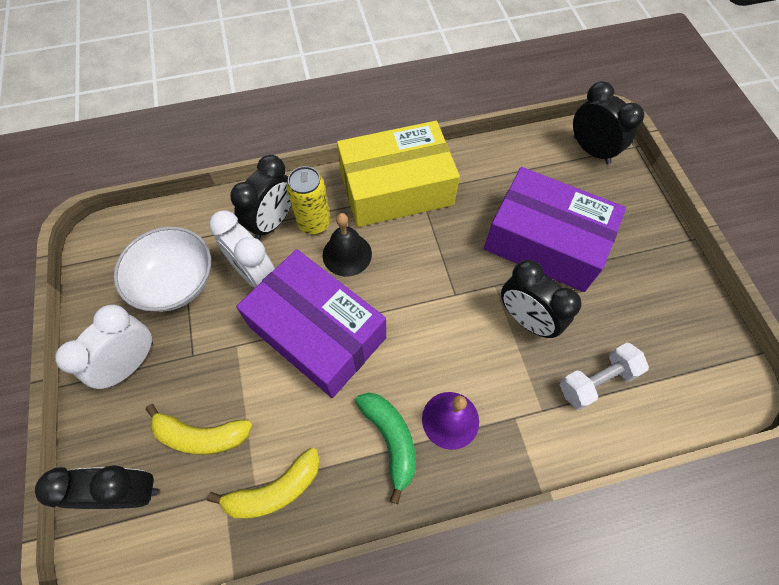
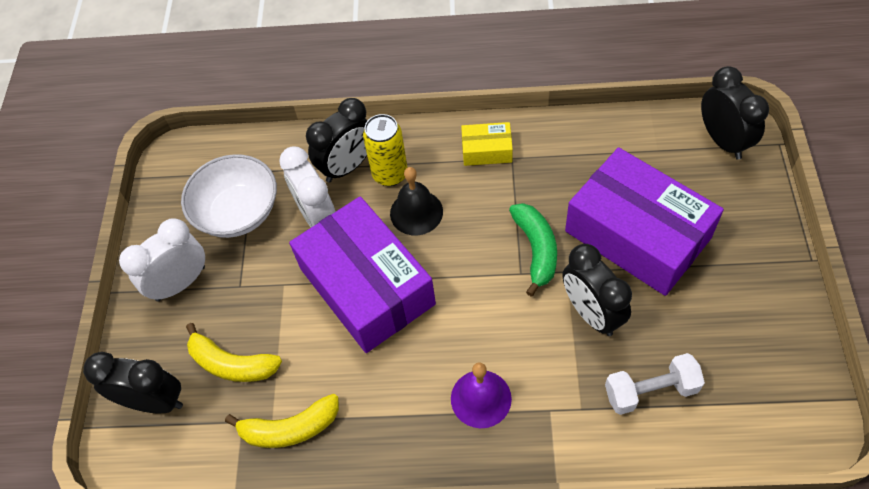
camera: 20 degrees right, 5 degrees down
yellow box [337,121,460,227] -> yellow box [461,122,513,166], size x0.44
green banana [355,392,416,504] -> green banana moved to [509,203,557,297]

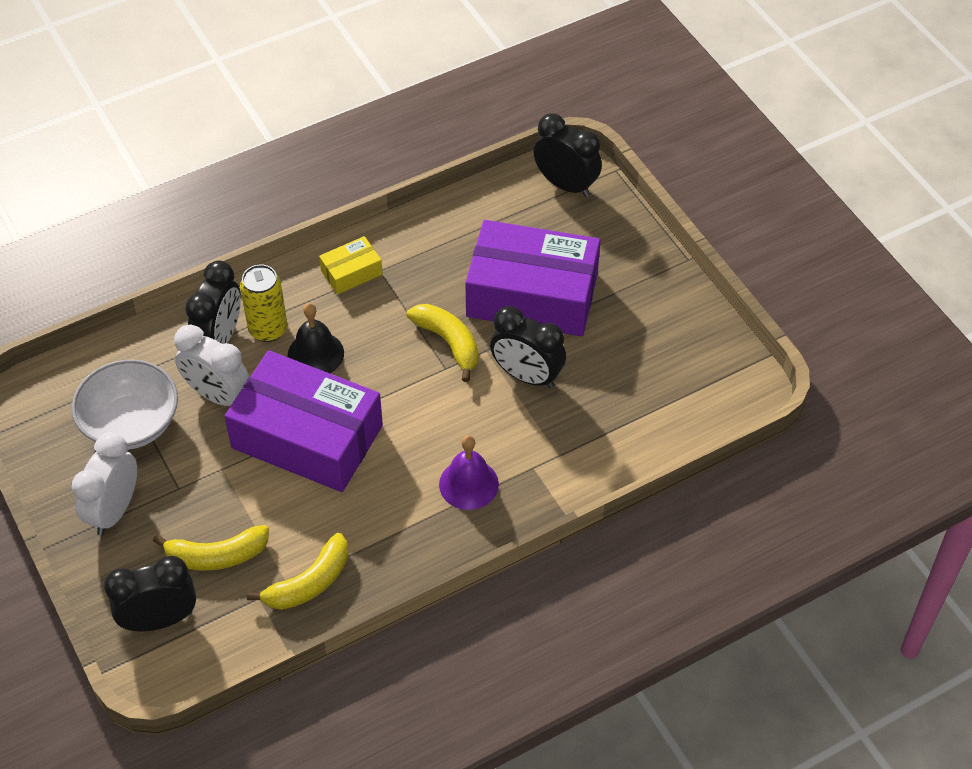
camera: 35 degrees left, 5 degrees down
green banana [509,203,557,297] -> yellow banana [407,304,478,382]
white dumbbell [605,353,705,415] -> none

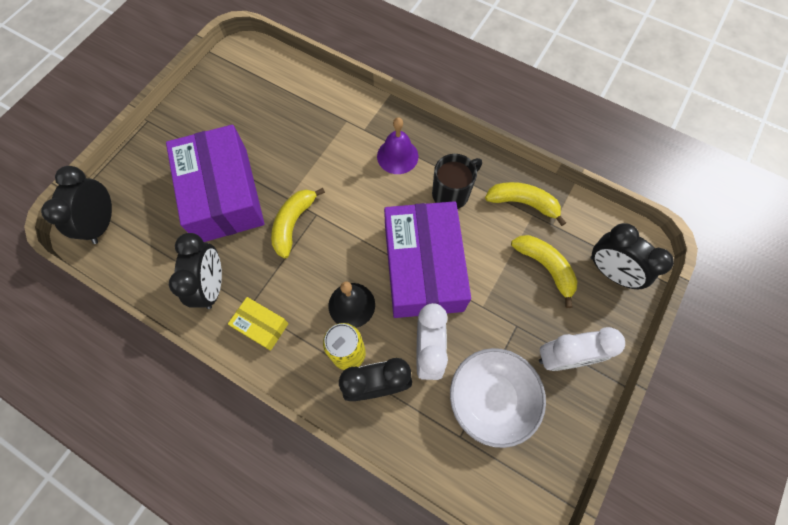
camera: 120 degrees left, 15 degrees up
black clock [490,306,566,388] -> black clock moved to [169,233,222,309]
none -> black mug [432,154,482,209]

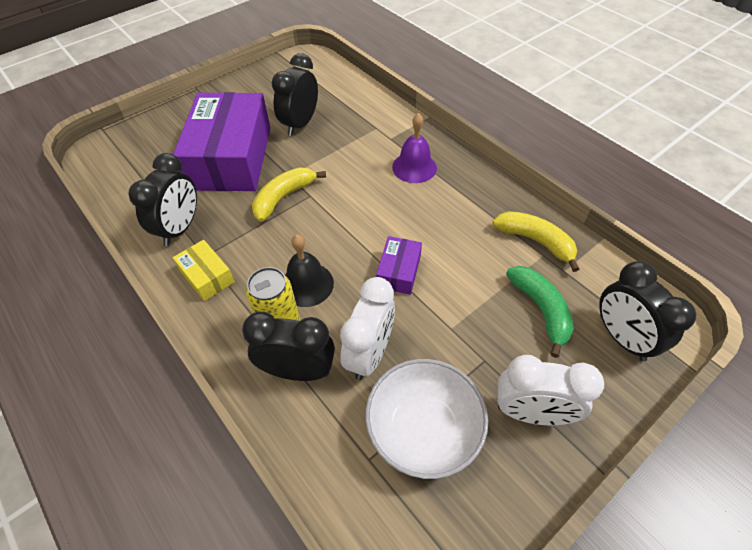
camera: 20 degrees right, 15 degrees down
black clock [41,166,112,244] -> black clock moved to [272,53,318,136]
purple box [384,201,471,318] -> purple box [376,236,422,295], size x0.44
black mug [432,154,482,209] -> none
yellow banana [511,235,577,308] -> green banana [506,266,574,358]

